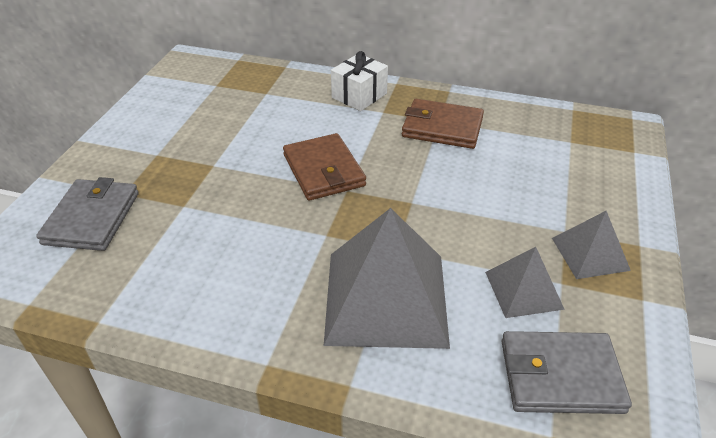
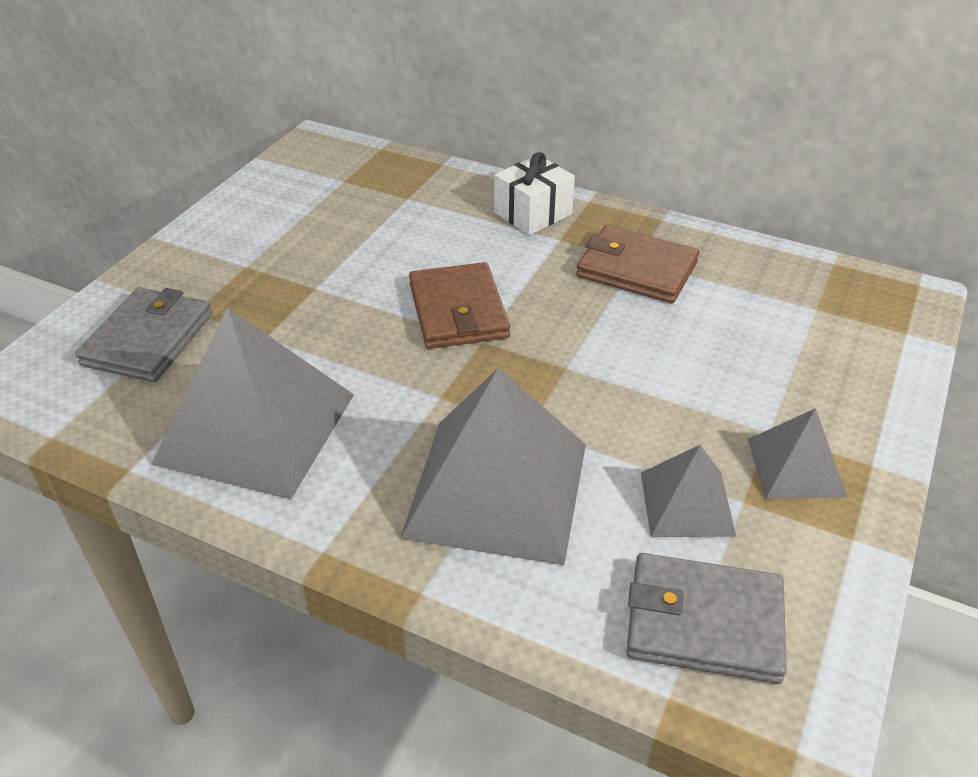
camera: 10 degrees right, 0 degrees up
none -> grey pyramid [151,307,354,499]

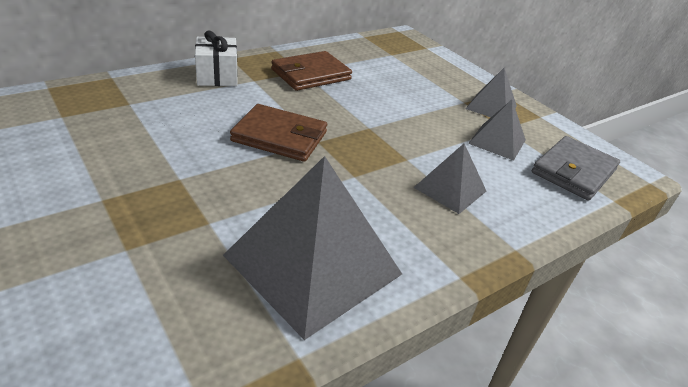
camera: 65 degrees left, 5 degrees down
grey wallet [75,287,212,382] -> none
grey pyramid [400,367,586,565] -> grey pyramid [413,144,486,214], size x0.52

